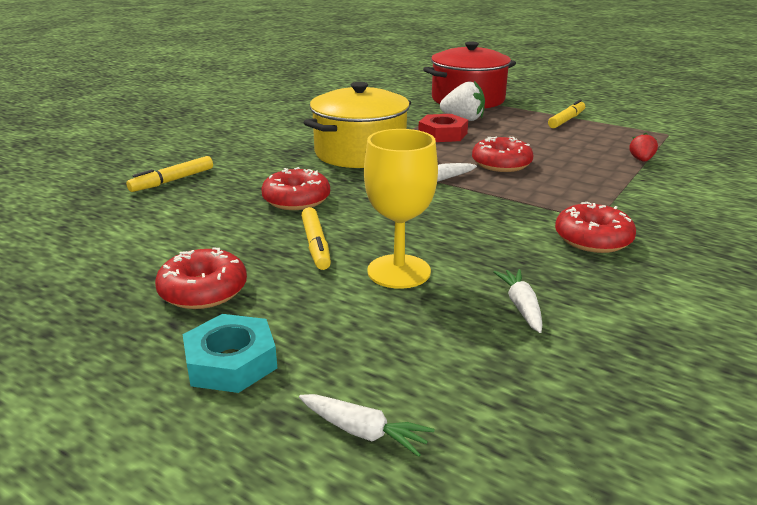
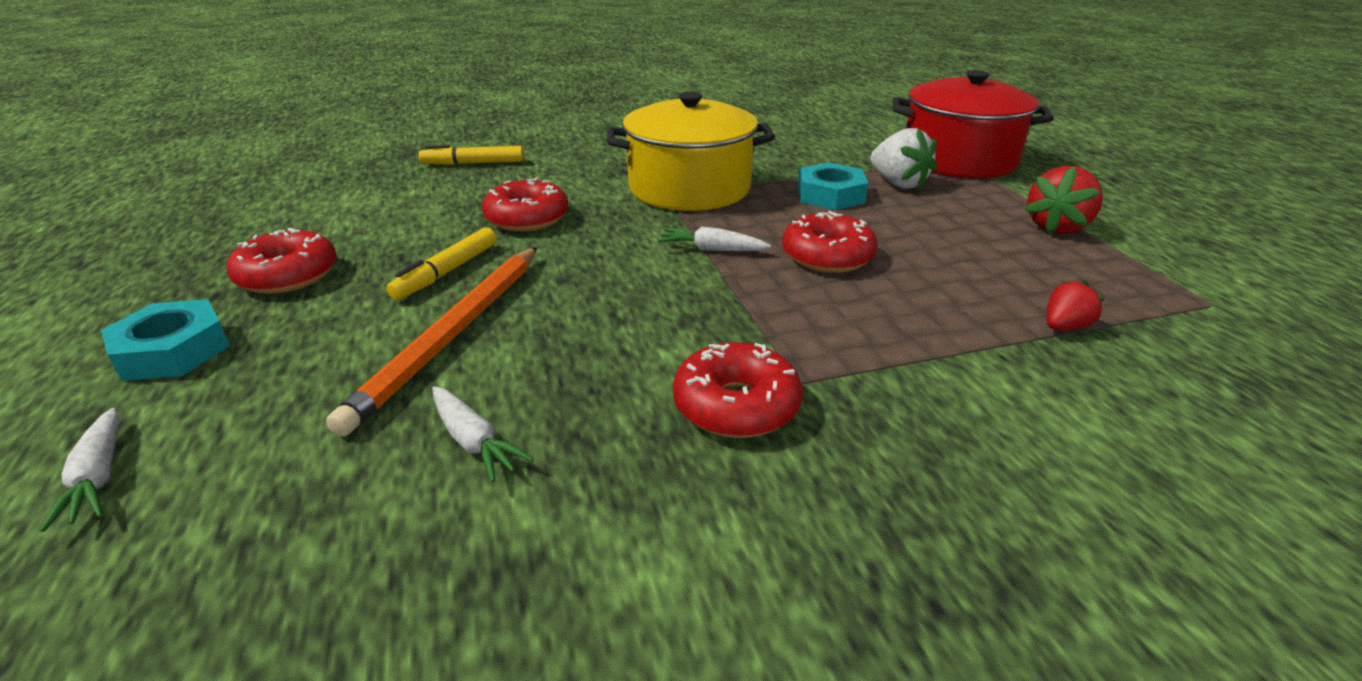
camera: 40 degrees right, 5 degrees up
yellow goblet [364,129,438,289] -> orange pencil [326,247,537,436]
red nut [418,114,468,142] -> turquoise nut [797,162,869,210]
white carrot [493,269,542,333] -> white carrot turned 105 degrees clockwise [432,386,534,482]
yellow marker [548,100,585,128] -> red strawberry [1025,166,1103,234]

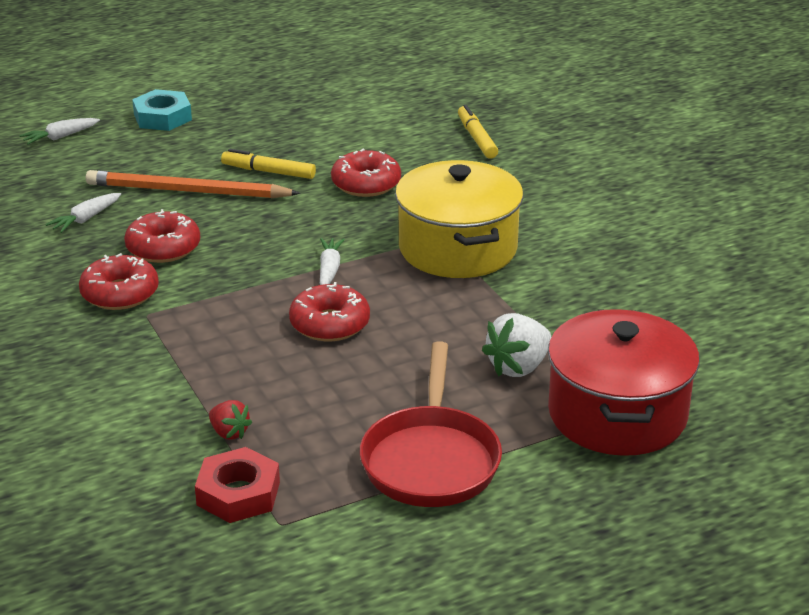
camera: 80 degrees right, 0 degrees up
red donut [227,228,337,294] -> red donut moved to [124,209,200,263]
turquoise nut [797,162,869,210] -> none
red strawberry [1025,166,1103,234] -> red pan [360,341,502,507]
none -> red nut [195,447,280,523]

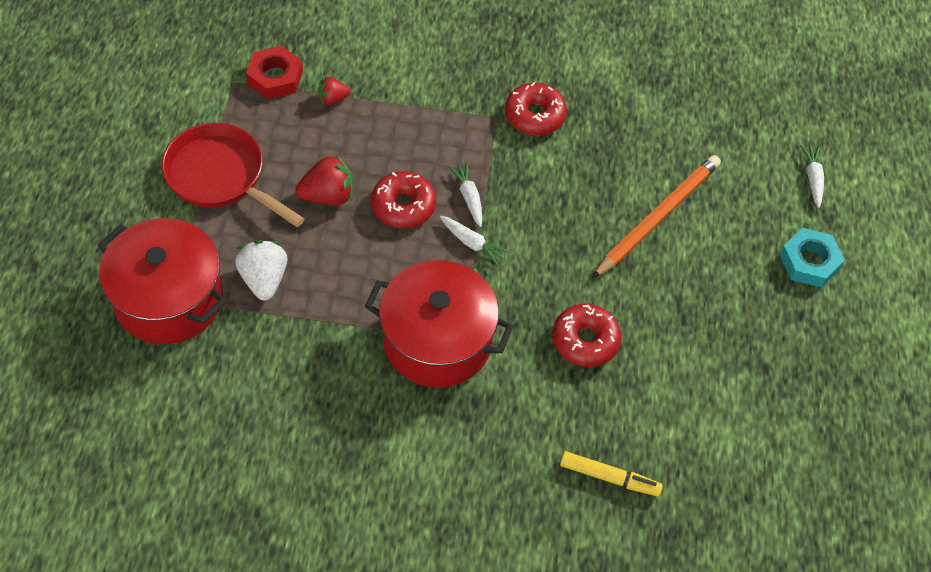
camera: 120 degrees right, 25 degrees up
white carrot [45,193,121,233] -> white carrot moved to [448,162,482,227]
red donut [124,209,200,263] -> none
yellow marker [221,149,316,179] -> none
yellow pot [395,160,523,278] -> red pot [365,260,513,388]
none -> red strawberry [296,154,353,205]

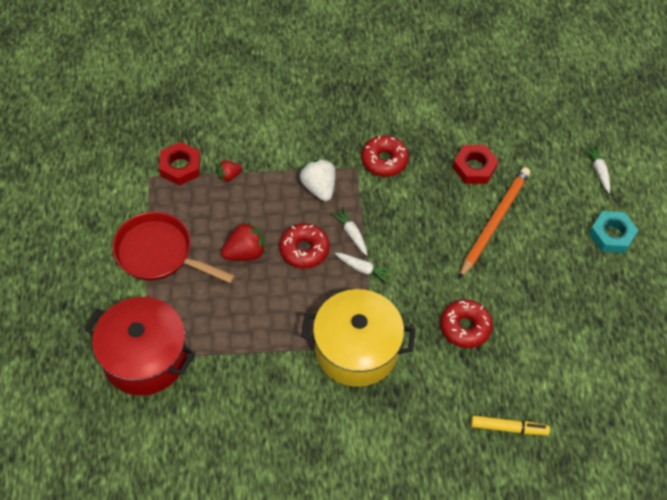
camera: 10 degrees left, 0 degrees up
white strawberry [235,240,287,301] -> white strawberry moved to [300,159,336,201]
red pot [365,260,513,388] -> yellow pot [301,289,415,387]
none -> red nut [453,145,498,184]

